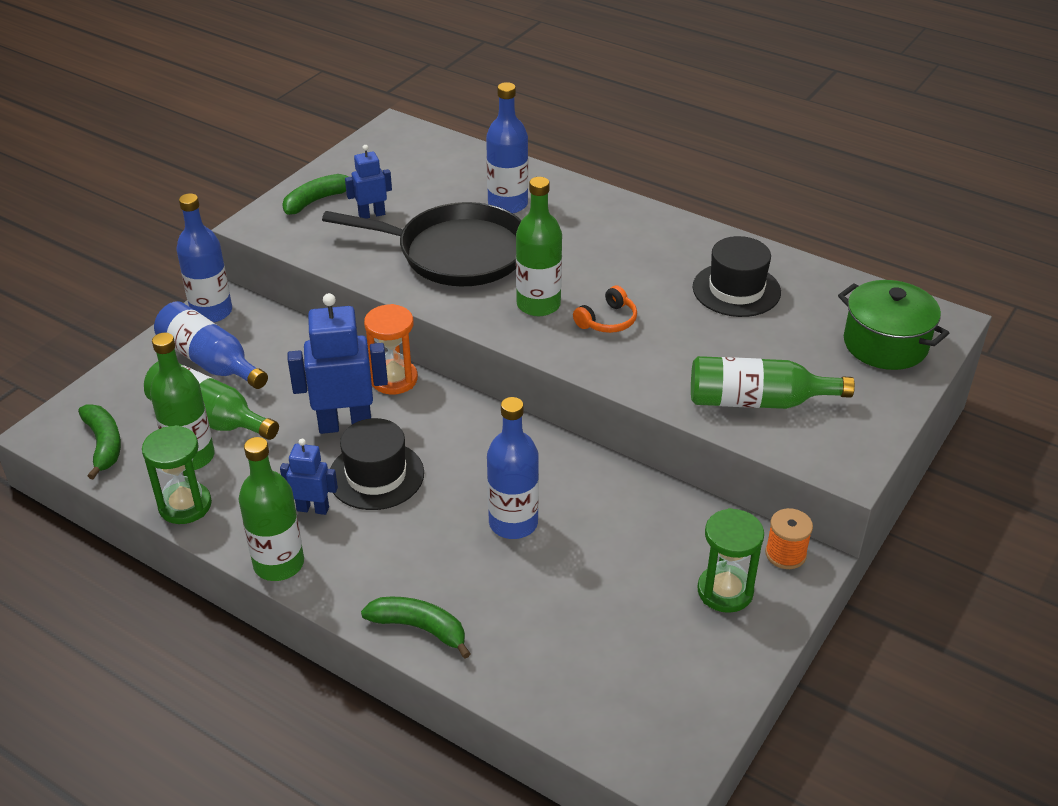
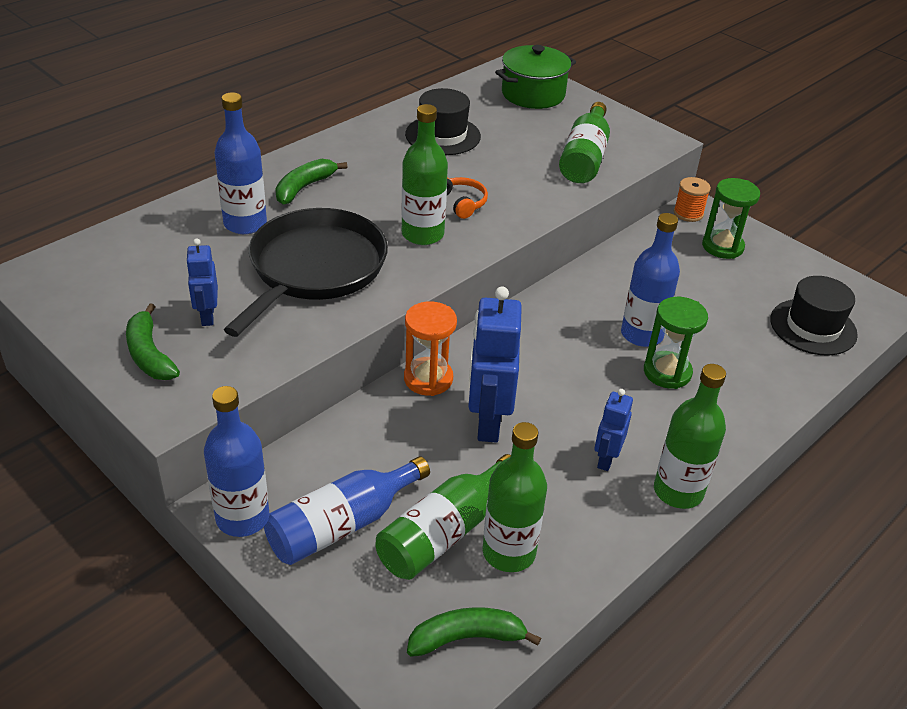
camera: 80 degrees left, 0 degrees up
green hourglass [142,425,212,524] -> green hourglass moved to [644,297,708,389]
black hat [330,418,424,510] -> black hat moved to [770,276,858,356]
green banana [361,597,471,658] -> green banana moved to [275,159,347,205]

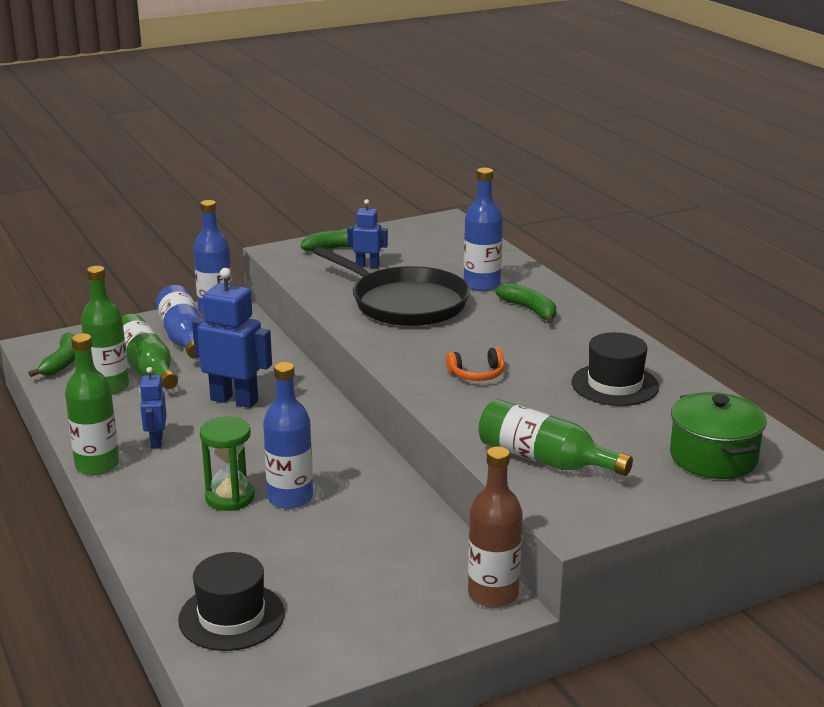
camera: 110 degrees right, 15 degrees down
green bottle [401,104,448,245] -> none
orange hourglass [404,301,457,396] -> none
blue robot [594,389,633,471] -> blue robot turned 135 degrees counterclockwise [139,367,167,448]
orange spool [674,177,711,222] -> brown bottle [468,447,523,608]
green hourglass [702,178,760,259] -> none

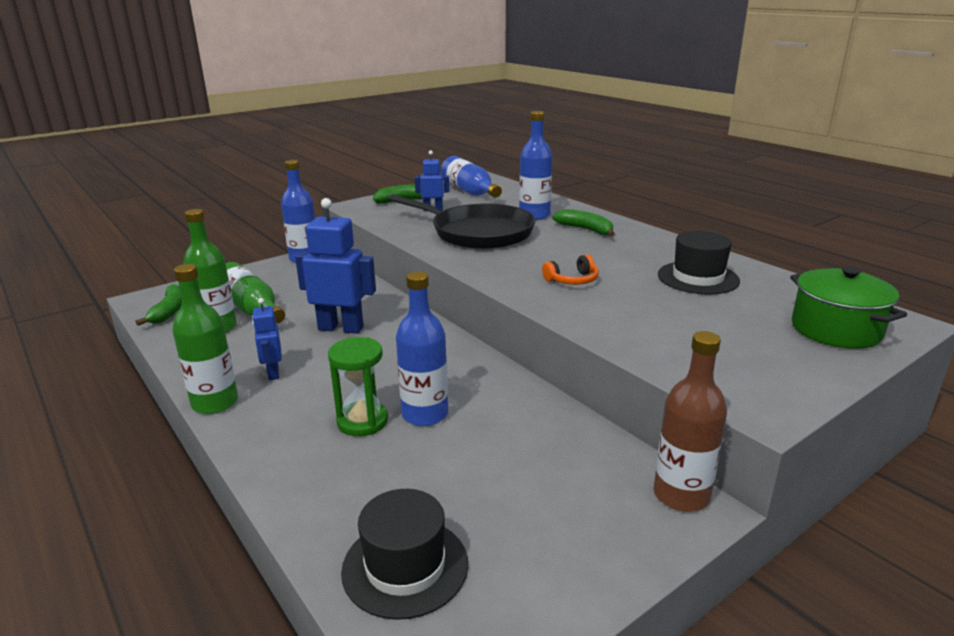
camera: 10 degrees left, 0 degrees up
blue bottle [156,285,201,358] -> blue bottle moved to [441,156,502,198]
green bottle [478,399,633,476] -> none

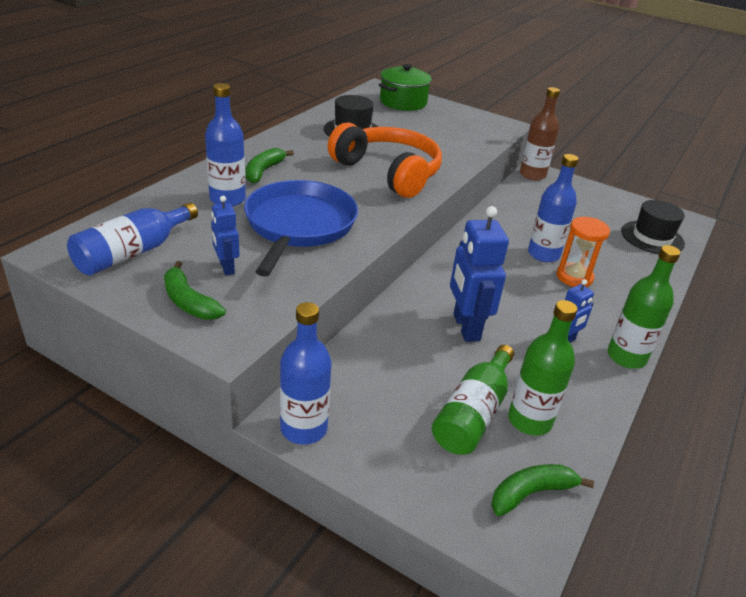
camera: 115 degrees left, 10 degrees up
green hourglass [328,337,388,436] -> orange hourglass [557,217,610,287]
black pan [389,195,535,249] -> blue pan [244,180,358,277]
orange headphones [542,254,599,285] -> orange headphones [328,122,442,198], size x2.49

